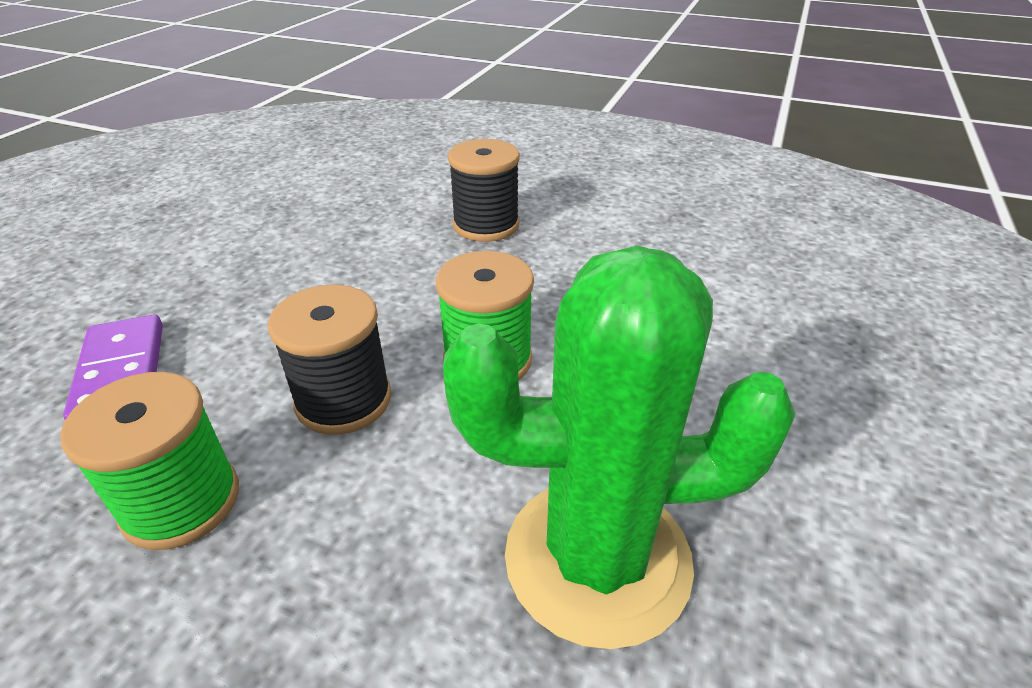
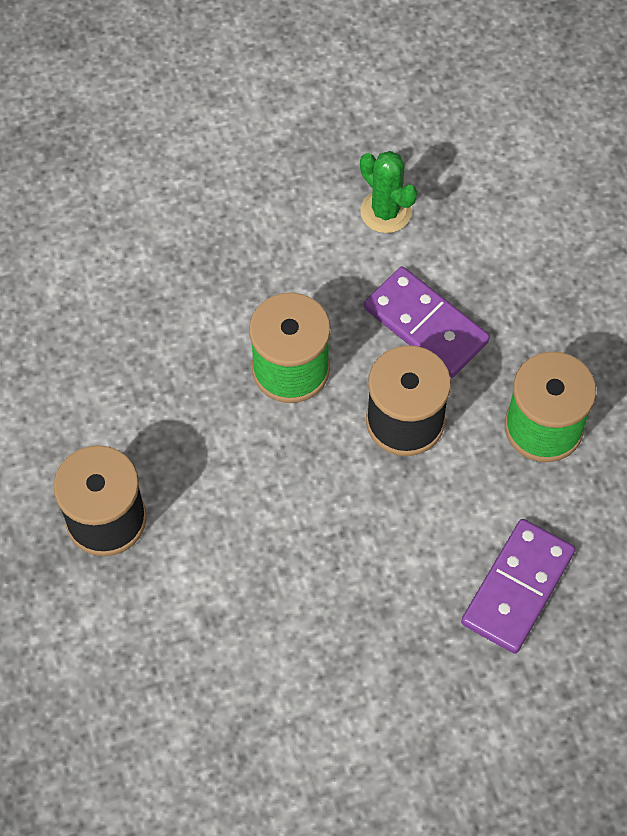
camera: 130 degrees left, 25 degrees up
green cactus [443,246,796,649] -> green cactus [360,151,417,233], size x0.45
none -> purple domino [364,267,490,378]

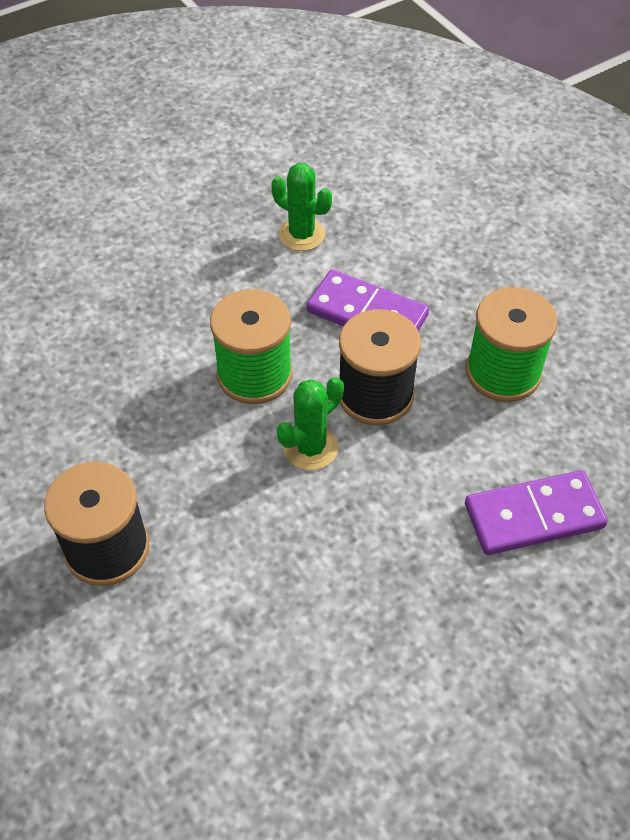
camera: 15 degrees left, 10 degrees down
purple domino [461,519,575,654] -> purple domino turned 60 degrees clockwise [465,470,608,555]
none -> green cactus [277,377,344,470]

